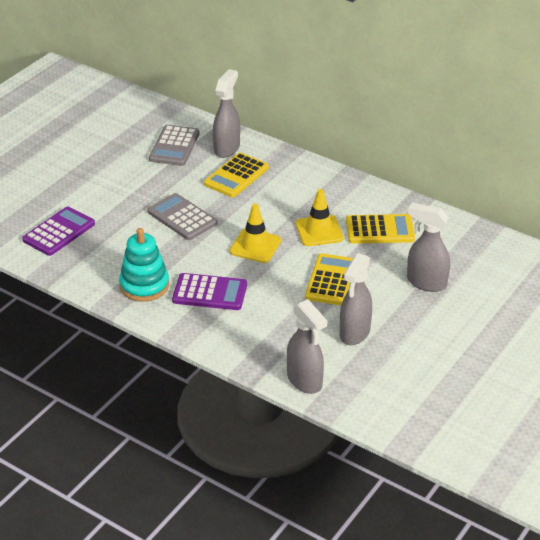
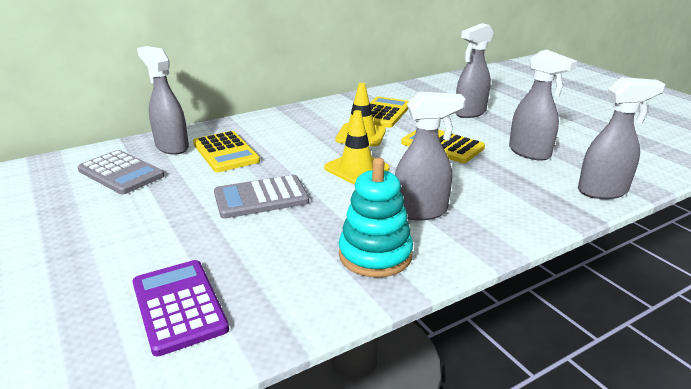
camera: 65 degrees left, 10 degrees down
purple calculator [172,273,247,310] -> grey spray bottle [395,91,466,221]

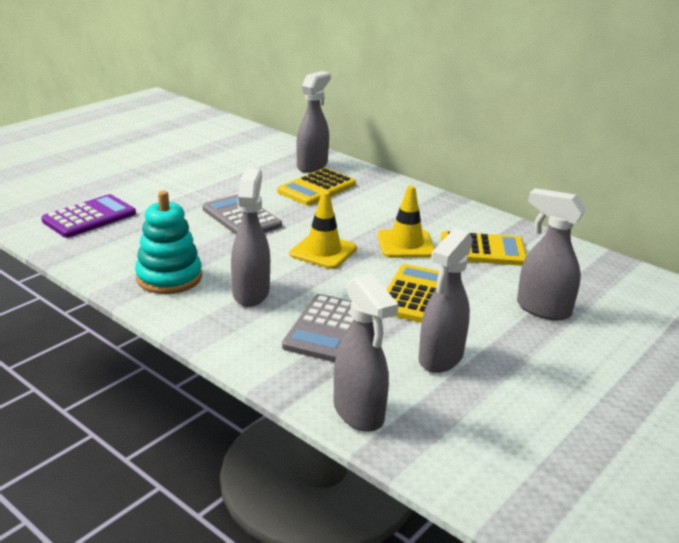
camera: 70 degrees right, 0 degrees up
grey calculator [78,150,165,194] -> grey calculator moved to [282,294,354,362]
grey spray bottle [395,91,466,221] -> grey spray bottle turned 150 degrees counterclockwise [231,168,270,307]

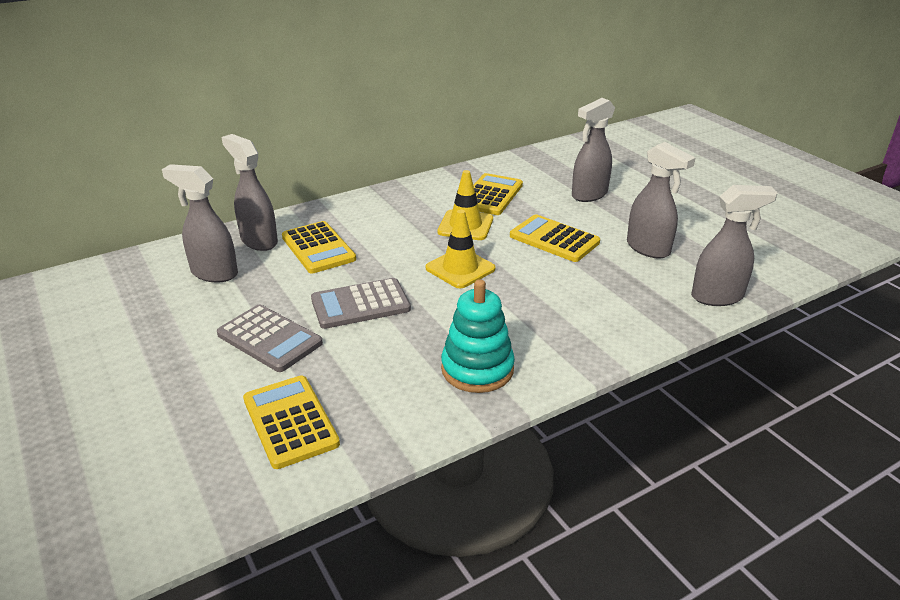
camera: 70 degrees left, 5 degrees up
purple calculator [41,194,136,238] -> yellow calculator [243,376,340,469]
grey spray bottle [231,168,270,307] -> grey spray bottle moved to [162,164,238,282]
grey calculator [282,294,354,362] -> grey calculator moved to [217,305,323,372]

